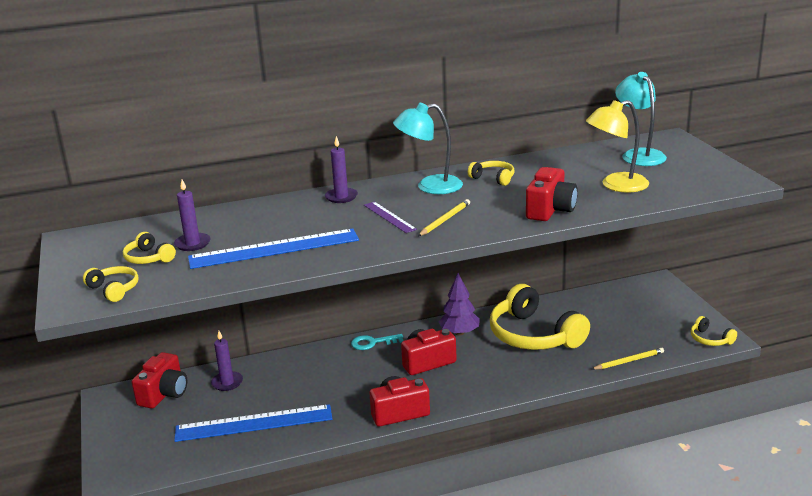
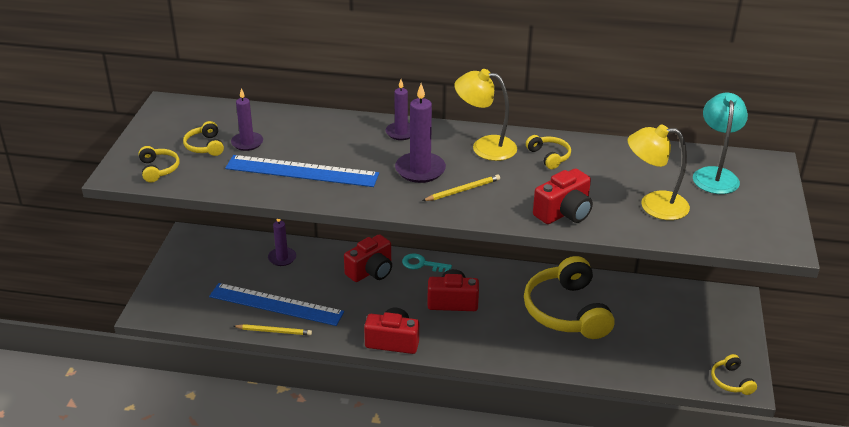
camera: 25 degrees right, 10 degrees up
red camera [132,352,187,409] -> red camera moved to [344,234,392,282]
purple ruler [364,202,417,233] -> purple candle [395,84,446,183]
turquoise lamp [393,103,463,194] -> yellow lamp [455,69,517,161]
purple tree [438,273,480,336] -> none
yellow pencil [592,347,664,370] -> yellow pencil moved to [233,324,312,335]

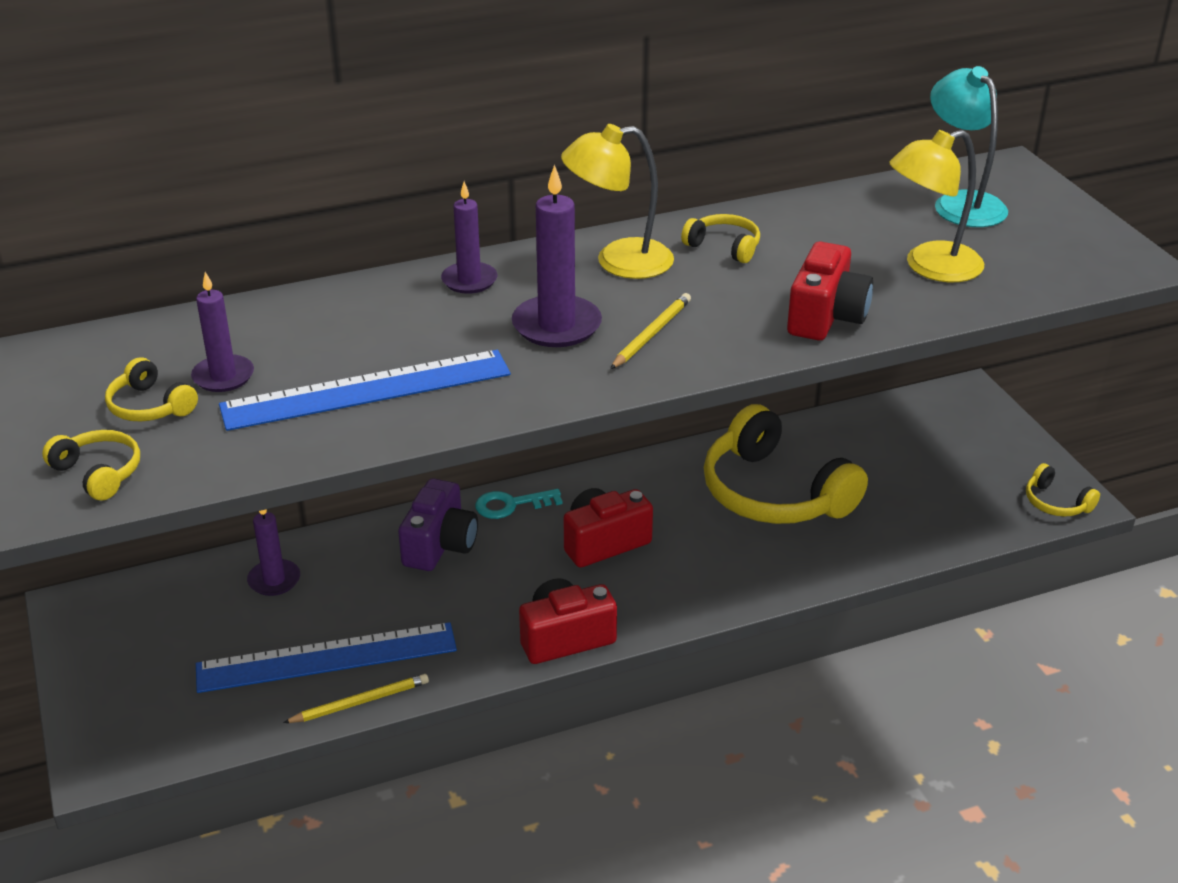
camera: 30 degrees left, 0 degrees up
red camera [344,234,392,282] -> purple camera [398,479,478,571]

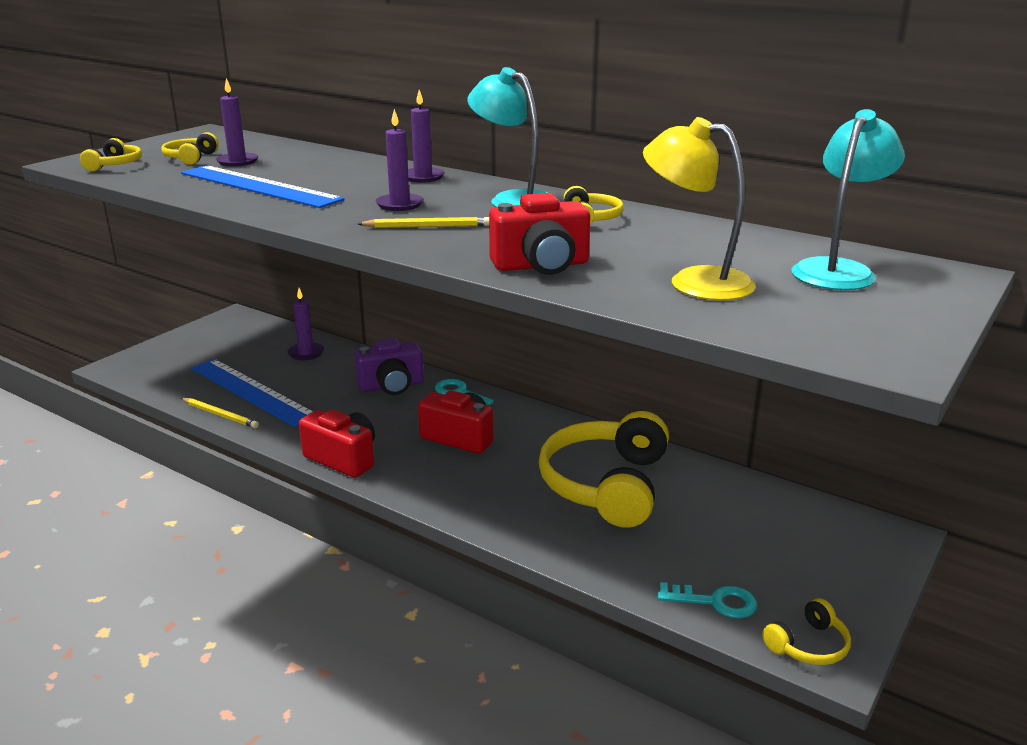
camera: 55 degrees right, 10 degrees down
purple candle [512,164,602,347] -> purple candle [376,109,423,211], size x0.65
yellow lamp [561,124,674,279] -> turquoise lamp [467,67,548,207]
yellow headphones [1026,463,1100,517] -> yellow headphones turned 135 degrees counterclockwise [762,598,851,665]
none -> turquoise key [657,582,757,619]

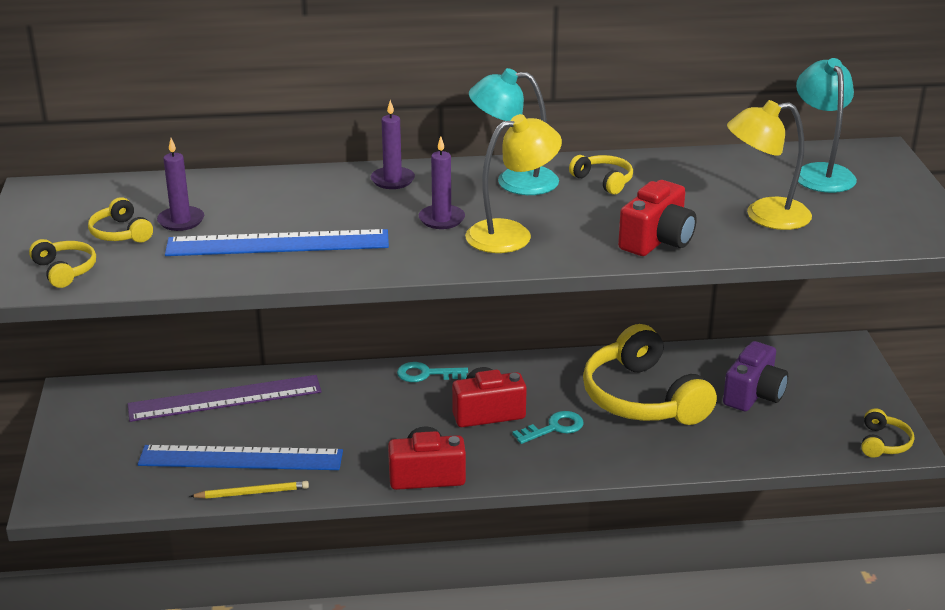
camera: 40 degrees left, 5 degrees up
purple candle [287,288,324,360] -> purple ruler [128,375,321,422]
purple camera [354,338,424,395] -> purple camera moved to [723,341,788,411]
yellow pencil [358,217,489,228] -> yellow lamp [465,114,562,253]
turquoise key [657,582,757,619] -> turquoise key moved to [512,411,584,444]

